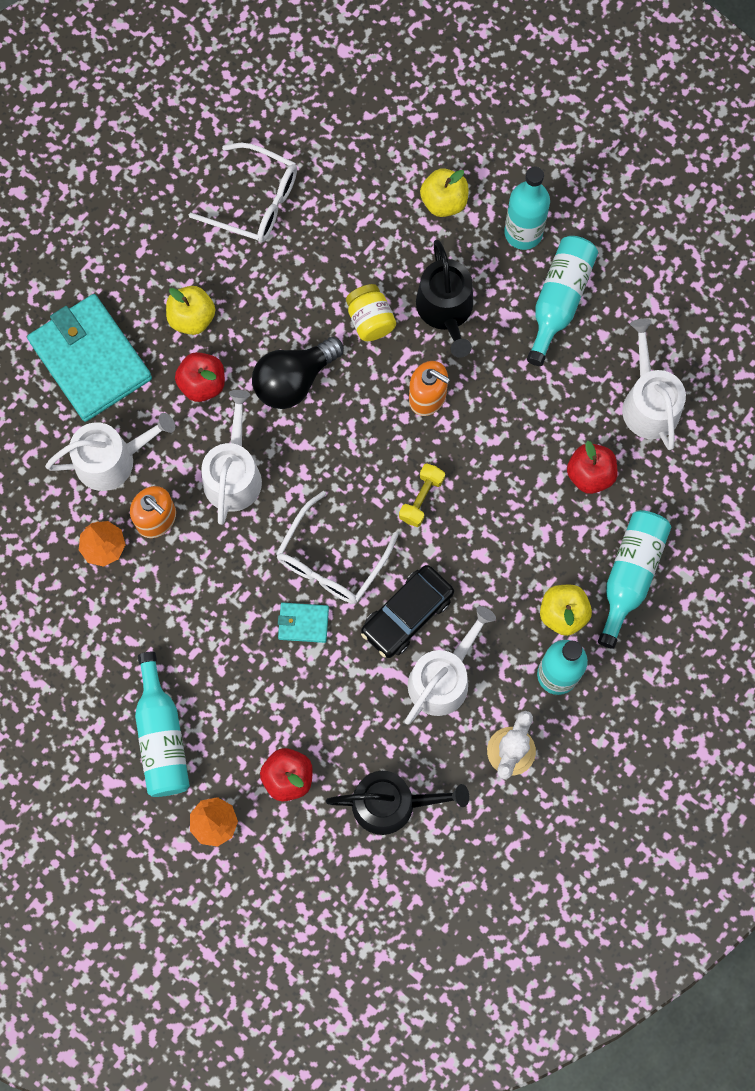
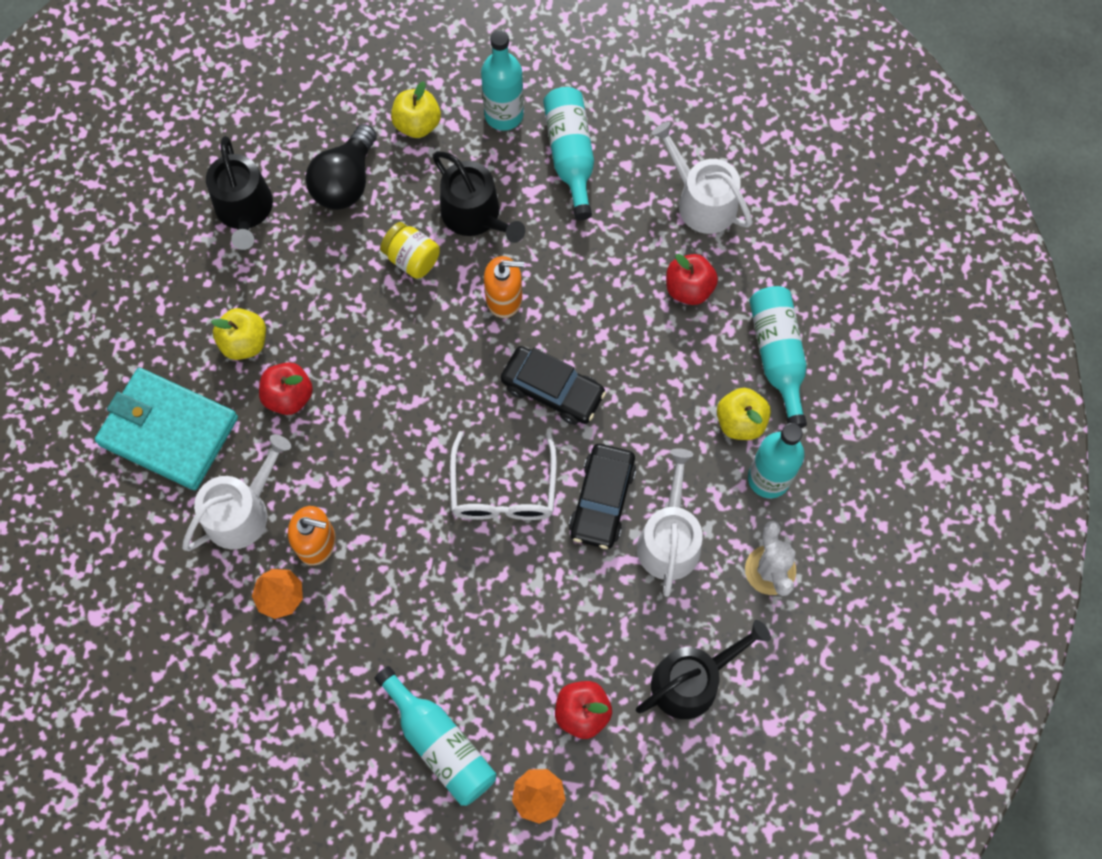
camera: 30 degrees left, 5 degrees down
white glasses [189,143,297,243] -> black watering can [206,136,273,250]
white watering can [201,390,262,525] -> none
black light bulb [252,337,343,409] -> black light bulb moved to [306,124,377,210]
turquoise wallet [278,603,329,643] -> none
yellow dumbbell [399,463,445,527] -> black car [501,346,606,425]

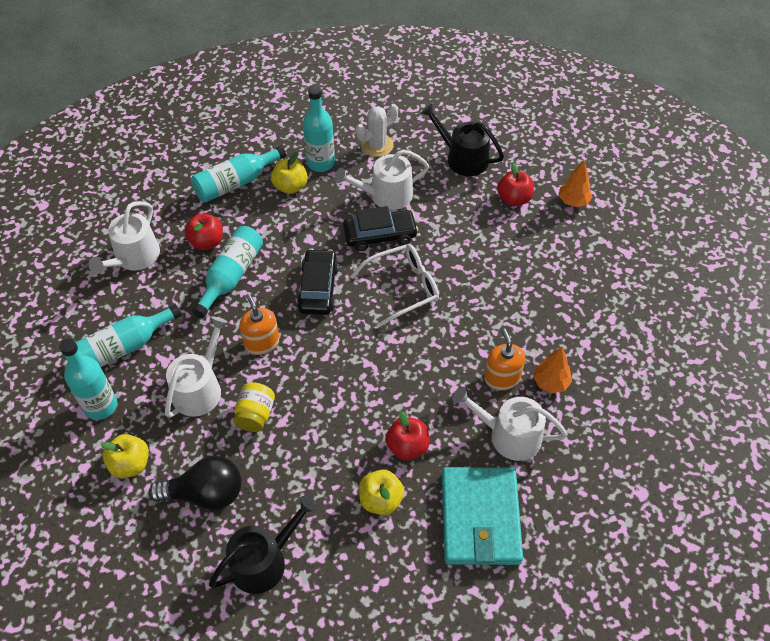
camera: 115 degrees left, 15 degrees down
turquoise bottle [374,666,496,806] -> turquoise bottle moved to [192,226,263,318]
black watering can [433,152,525,243] -> white watering can [165,316,228,418]

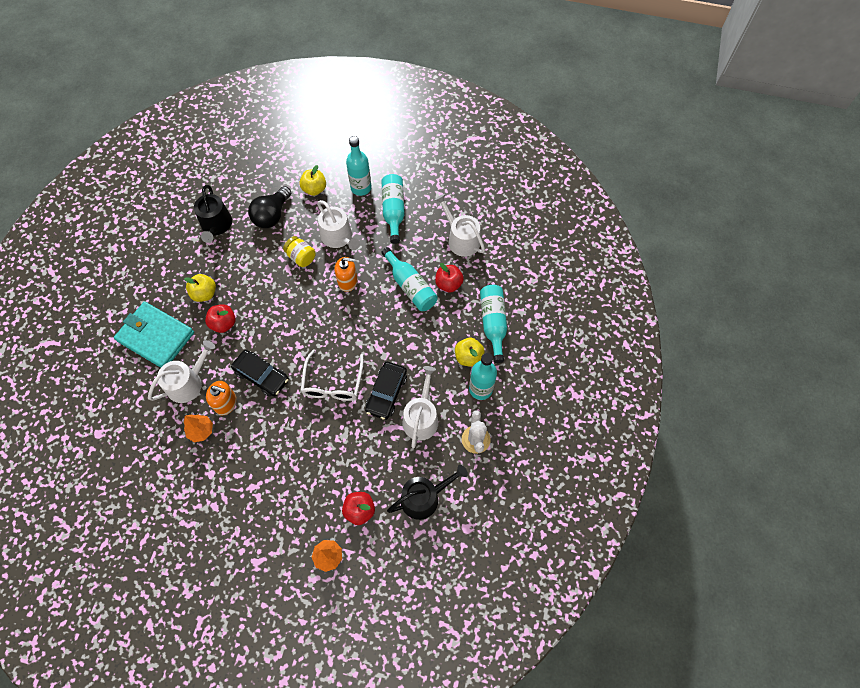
camera: 120 degrees right, 10 degrees up
black car [297,249,339,315] -> black car moved to [231,350,289,397]

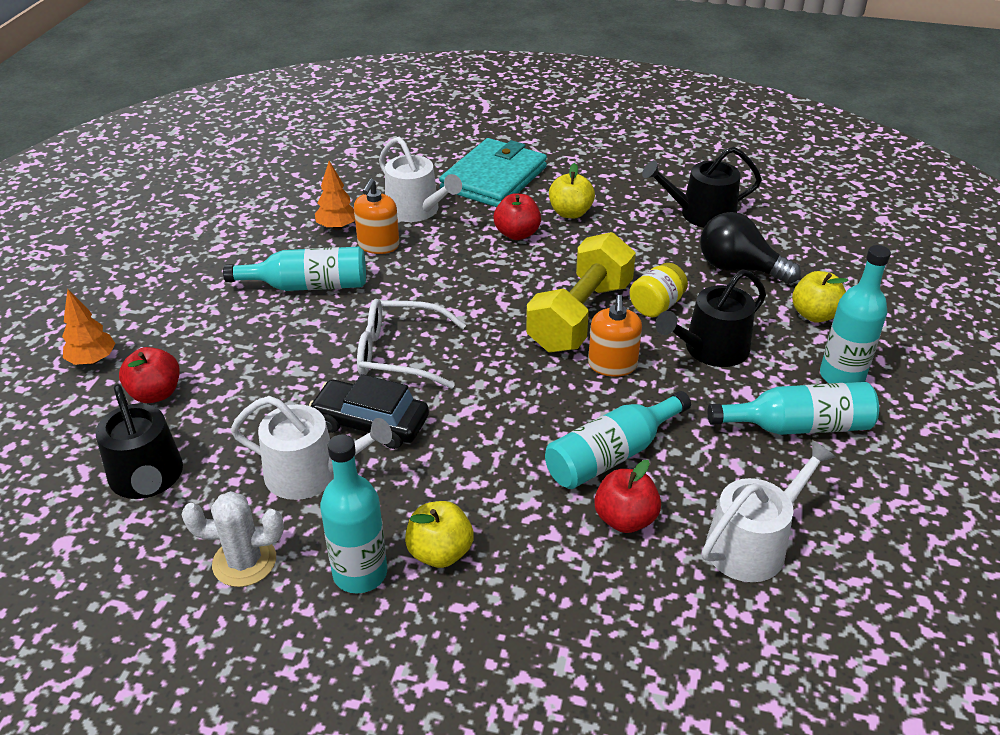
camera: 90 degrees right, 25 degrees down
black car [231,350,289,397] -> none
white watering can [317,200,360,250] -> black watering can [655,269,766,367]
turquoise bottle [480,285,507,363] -> turquoise bottle moved to [223,247,366,291]
none -> yellow dumbbell [526,232,636,353]

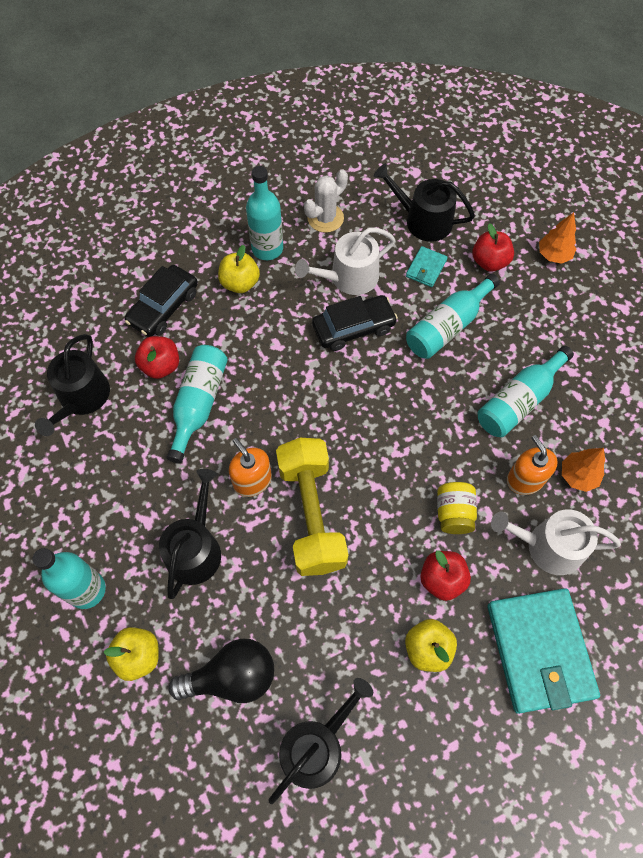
camera: 140 degrees right, 25 degrees up
white glasses [357,299,466,389] -> none
yellow jar [630,263,688,317] -> yellow jar moved to [437,482,477,534]
white watering can [702,440,836,582] -> black watering can [35,334,110,436]
turquoise bottle [708,382,879,435] -> turquoise bottle moved to [406,274,500,359]
none -> black car [125,265,198,337]
none -> turquoise wallet [406,246,448,287]

